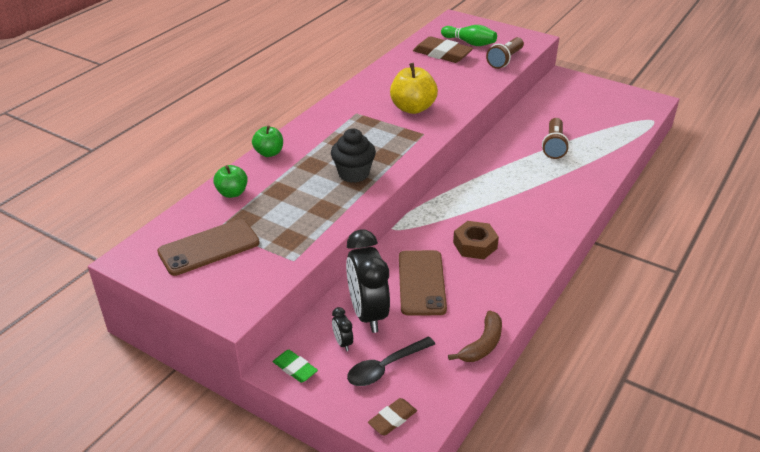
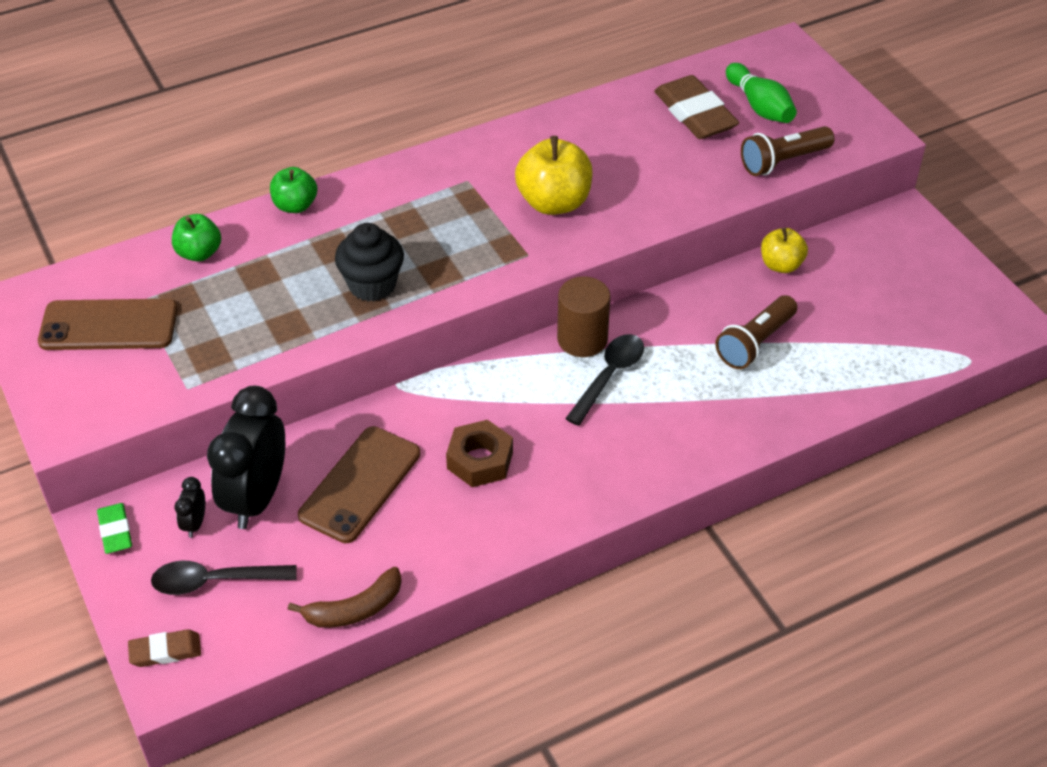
camera: 30 degrees right, 10 degrees up
none -> brown cylinder [557,276,610,357]
none -> black spoon [565,334,644,426]
none -> yellow apple [761,228,808,273]

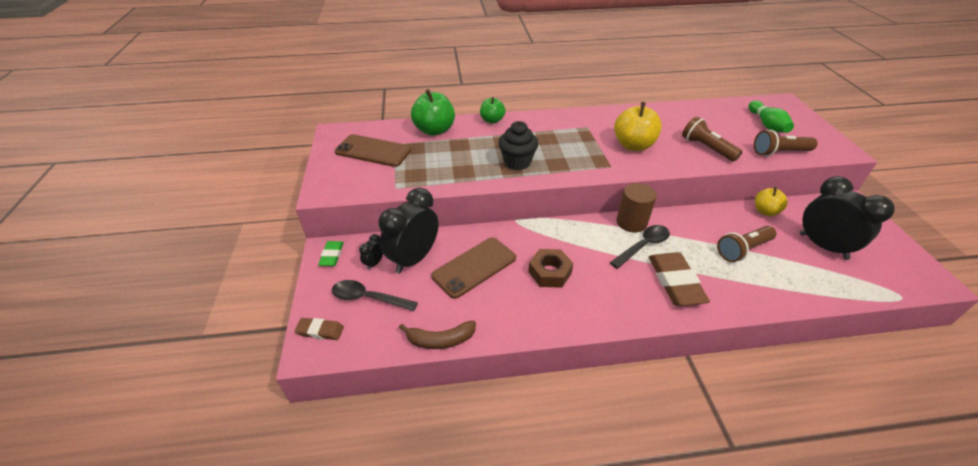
camera: 20 degrees right, 5 degrees down
green apple [172,214,221,262] -> green apple [411,89,455,136], size x1.64
brown eraser [654,75,739,139] -> brown eraser moved to [649,252,710,306]
none -> brown flashlight [682,116,742,162]
none -> black clock [800,176,894,260]

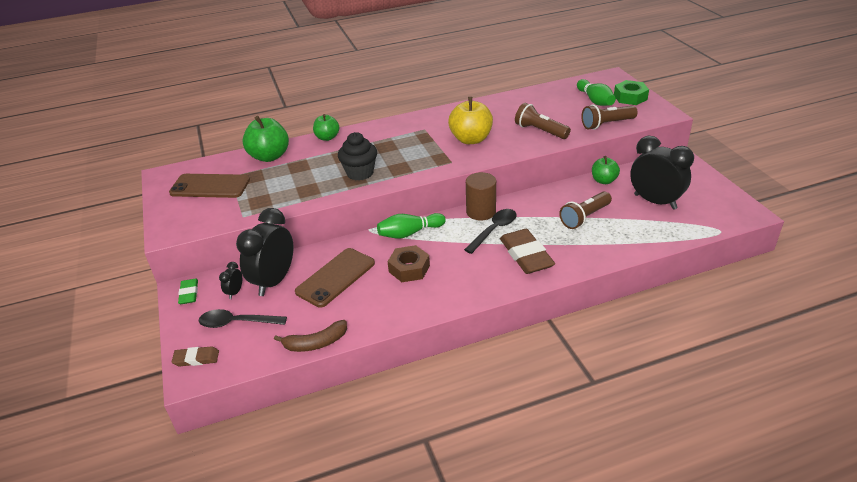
camera: 10 degrees left, 5 degrees down
yellow apple [755,187,788,216] -> green apple [592,156,620,184]
none -> green bowling pin [377,213,446,239]
none -> green nut [614,80,649,105]

